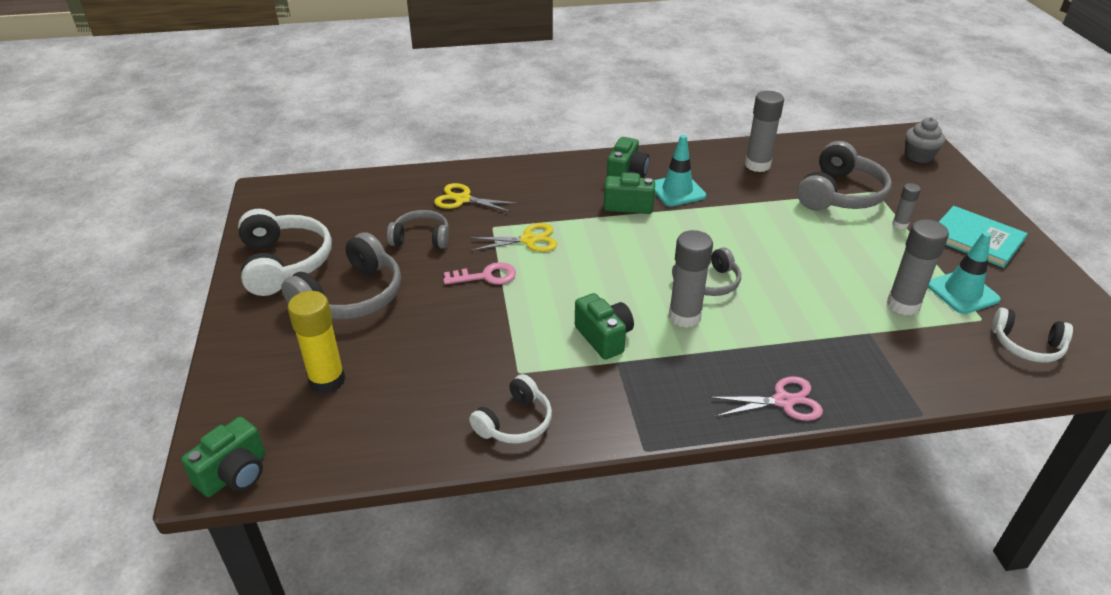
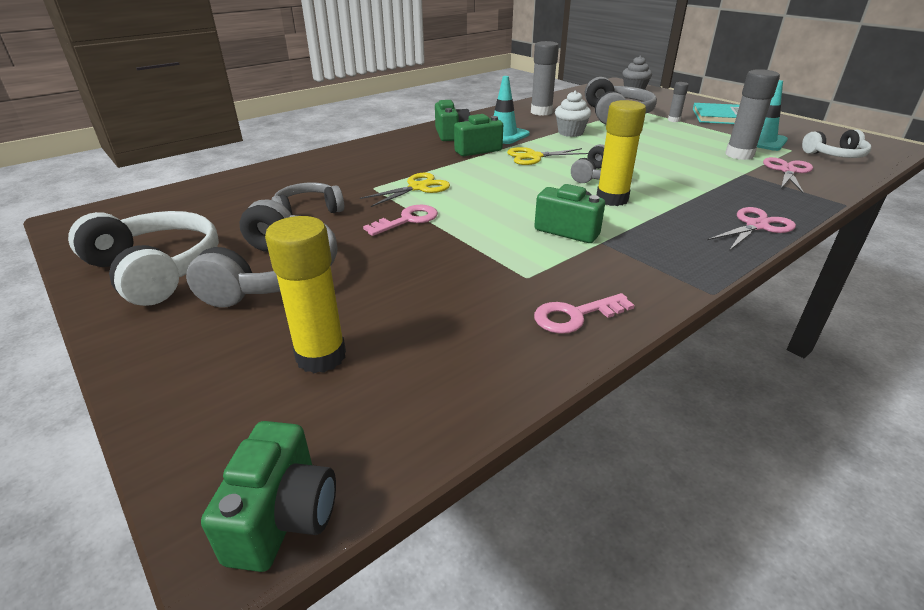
camera: 30 degrees left, 5 degrees down
yellow scissors [434,183,518,213] -> yellow scissors moved to [507,147,588,165]
white headphones [469,374,552,444] -> pink key [534,293,635,334]
grey glue stick [669,230,713,328] -> yellow glue stick [597,100,646,206]
none -> white cupcake [555,91,591,137]
none -> pink scissors [763,157,813,193]

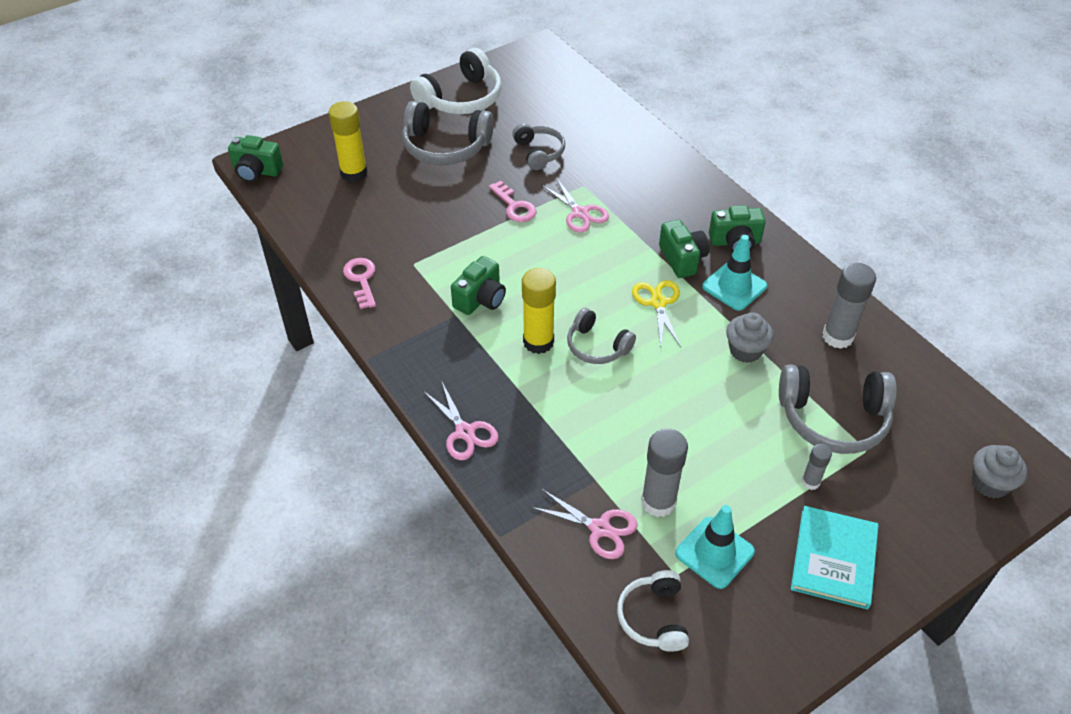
camera: 95 degrees right, 15 degrees up
yellow scissors [360,173,450,207] -> pink scissors [541,178,609,233]
white cupcake [555,91,591,137] -> grey cupcake [726,312,773,363]

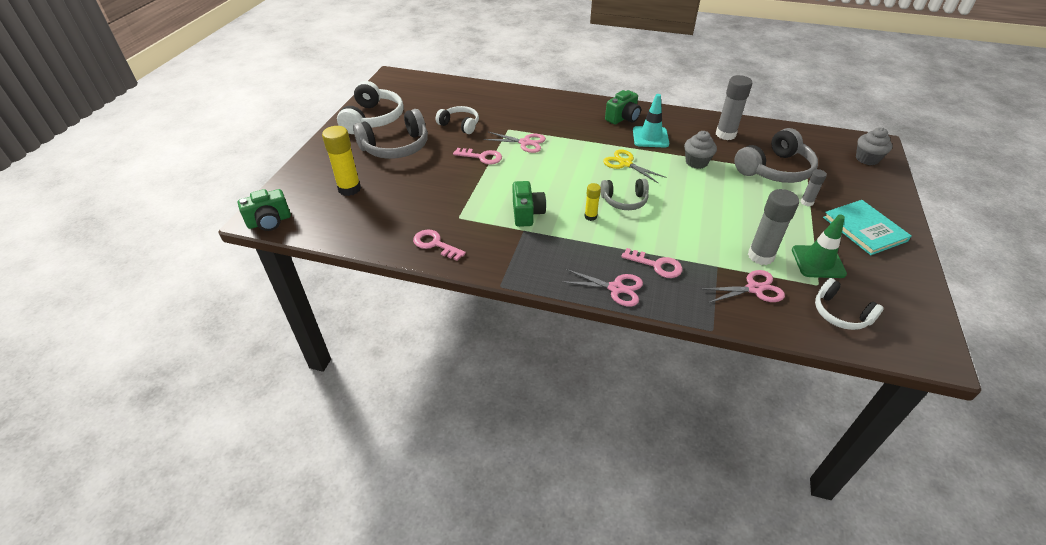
camera: 40 degrees left, 5 degrees down
grey headphones [512,123,565,170] -> white headphones [436,106,479,134]
yellow glue stick [522,268,556,354] -> yellow glue stick [584,183,601,221], size x0.54
green camera [659,220,709,278] -> none
turquoise traffic cone [675,505,755,589] -> green traffic cone [792,214,847,278]
none -> pink key [621,248,682,278]

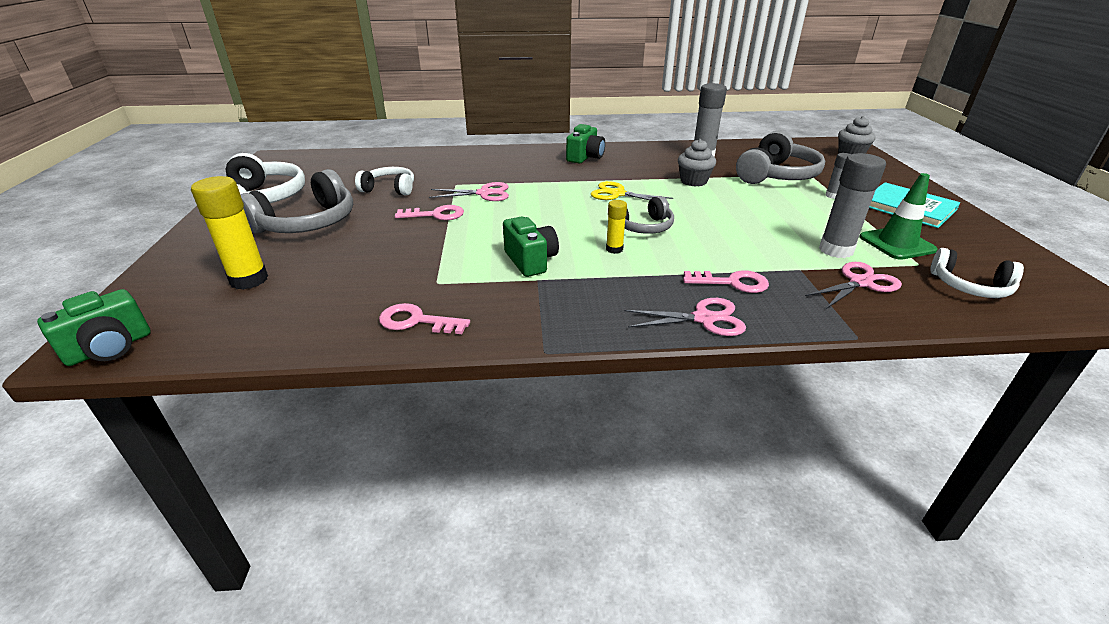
camera: 20 degrees left, 10 degrees down
turquoise traffic cone [633,94,669,147] -> none

